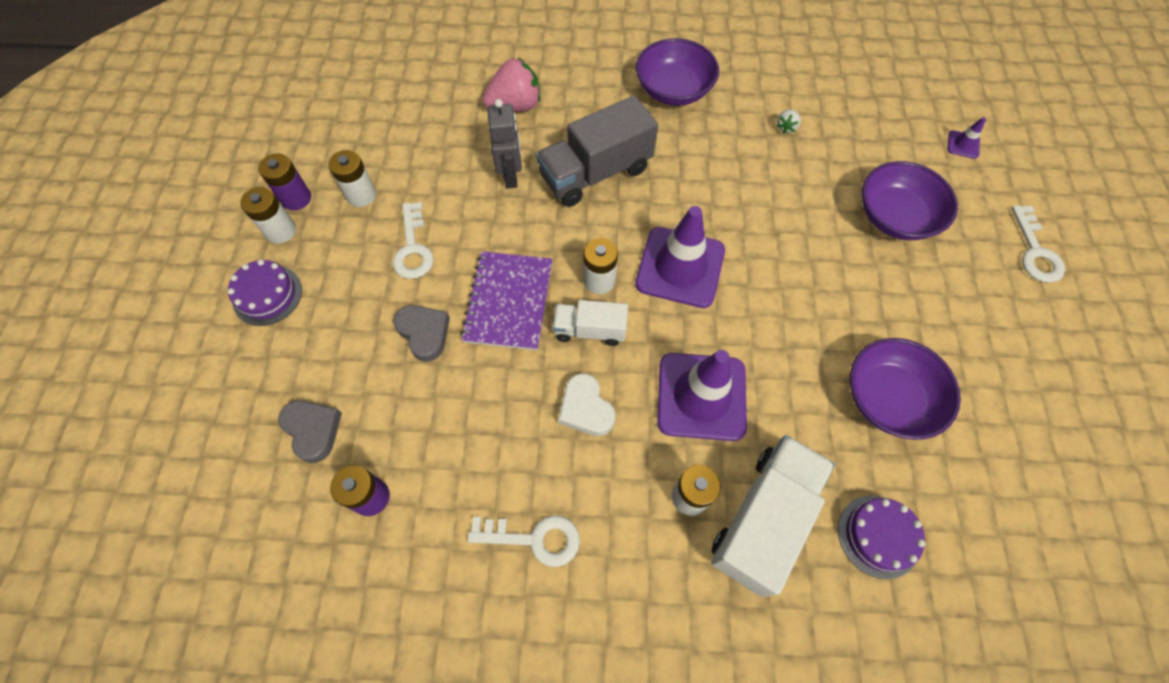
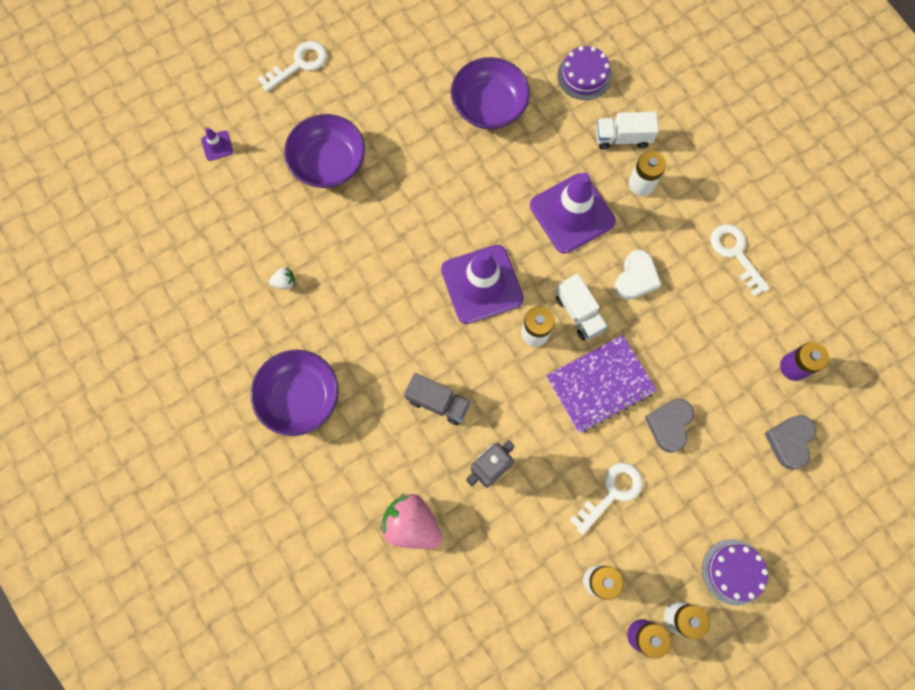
camera: 125 degrees left, 10 degrees up
grey truck [536,96,658,207] -> grey truck [404,373,471,425], size x0.57
white truck [711,435,835,597] -> white truck [596,112,659,149], size x0.57

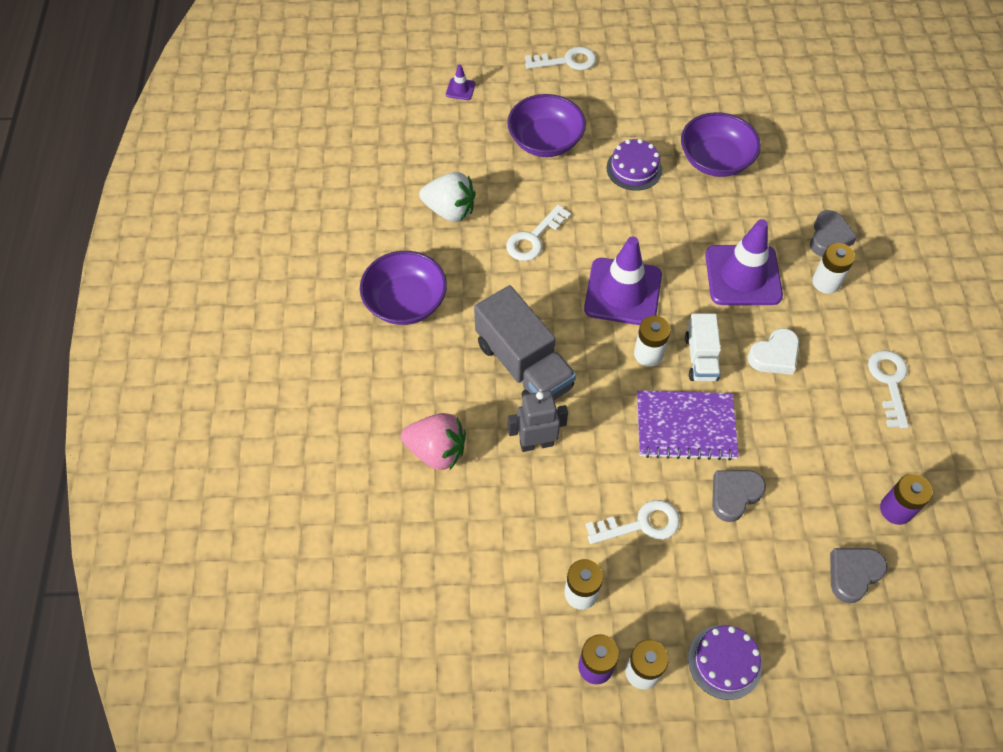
camera: 30 degrees right, 15 degrees down
white strawberry [268,267,295,290] -> white strawberry [419,172,476,222], size x2.20
pink strawberry [380,494,442,549] -> pink strawberry turned 135 degrees clockwise [401,413,466,470]
grey truck [404,373,471,425] -> grey truck [474,285,576,400], size x1.75
purple cake [557,46,612,100] -> purple cake moved to [606,139,662,191]
white truck [596,112,659,149] -> grey heart [810,210,857,257]
none -> white key [506,204,571,261]

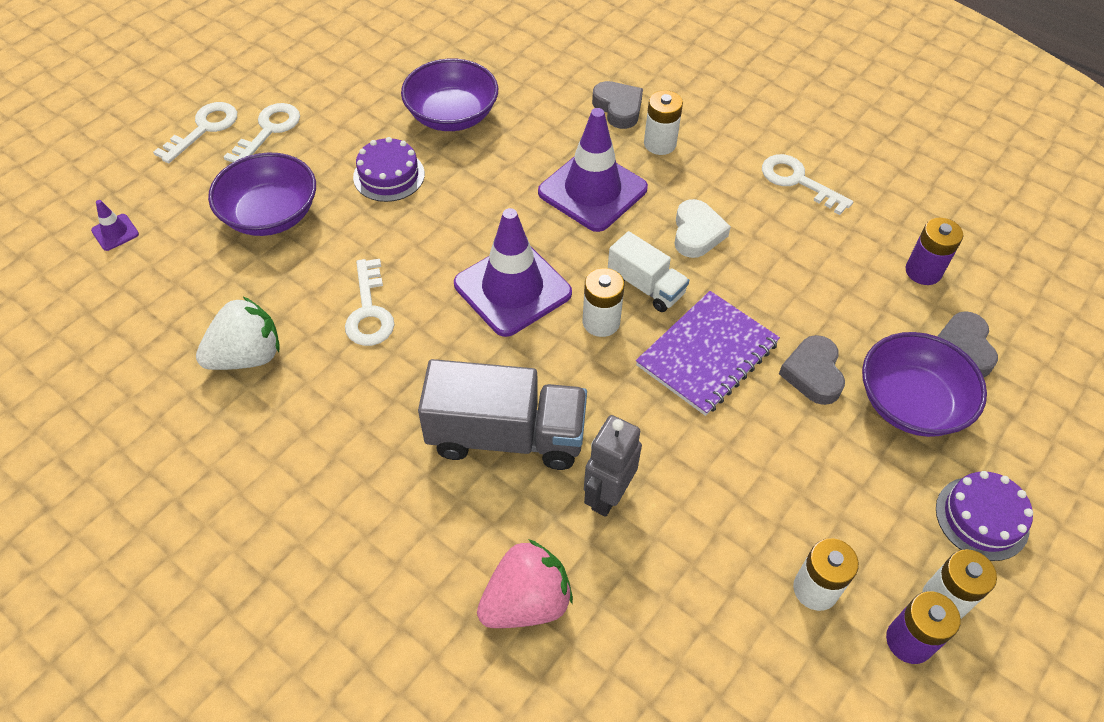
camera: 50 degrees left, 5 degrees down
purple bowl [360,251,447,325] -> purple bowl moved to [862,332,987,437]
white key [586,500,680,544] -> white key moved to [224,103,300,163]

